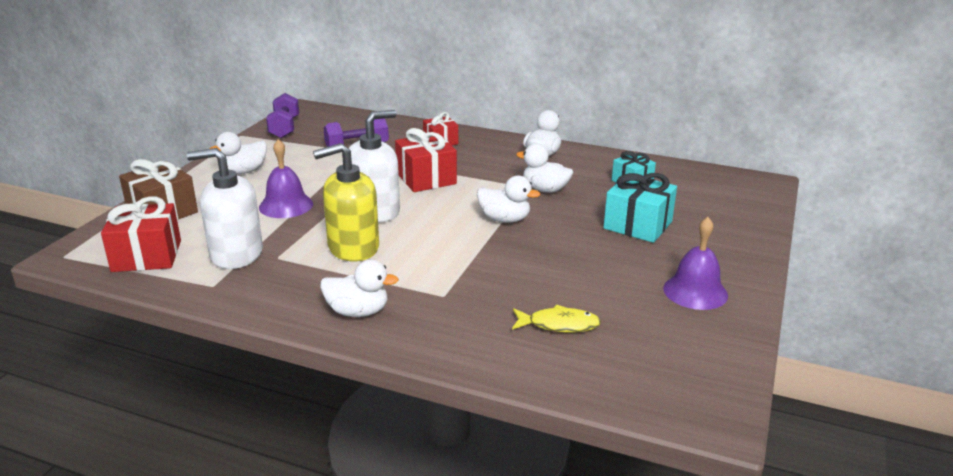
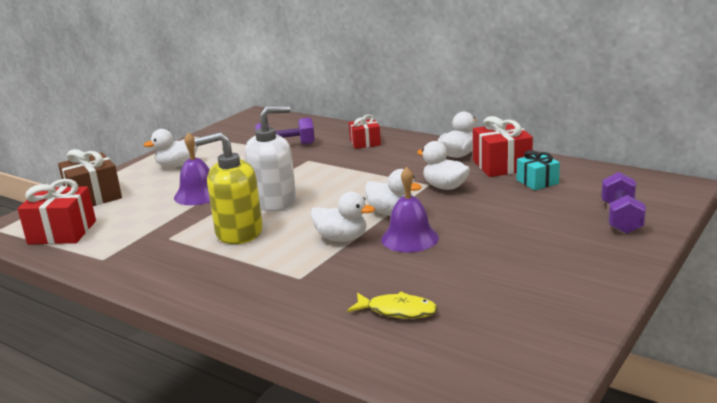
camera: 15 degrees right, 5 degrees down
white soap dispenser [187,148,263,269] -> none
purple dumbbell [266,93,299,138] -> purple dumbbell moved to [601,172,646,234]
white duck [320,260,399,317] -> white duck moved to [310,192,375,242]
red gift [395,128,457,192] -> red gift moved to [473,116,533,177]
turquoise gift [603,173,677,243] -> none
purple bell [663,217,728,310] -> purple bell moved to [381,167,439,252]

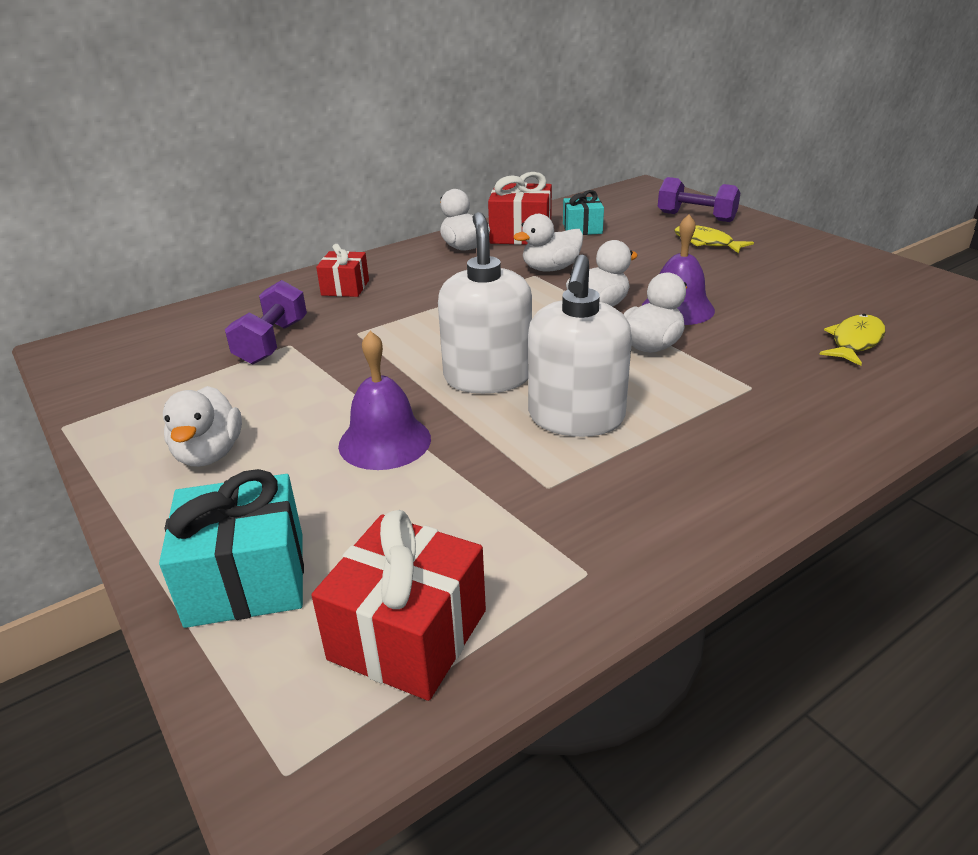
camera: 70 degrees left, 10 degrees up
brown gift [58,149,122,206] -> turquoise gift [159,469,304,628]
yellow soap dispenser [194,132,263,244] -> white soap dispenser [528,255,632,437]
none -> yellow fish [674,225,754,254]

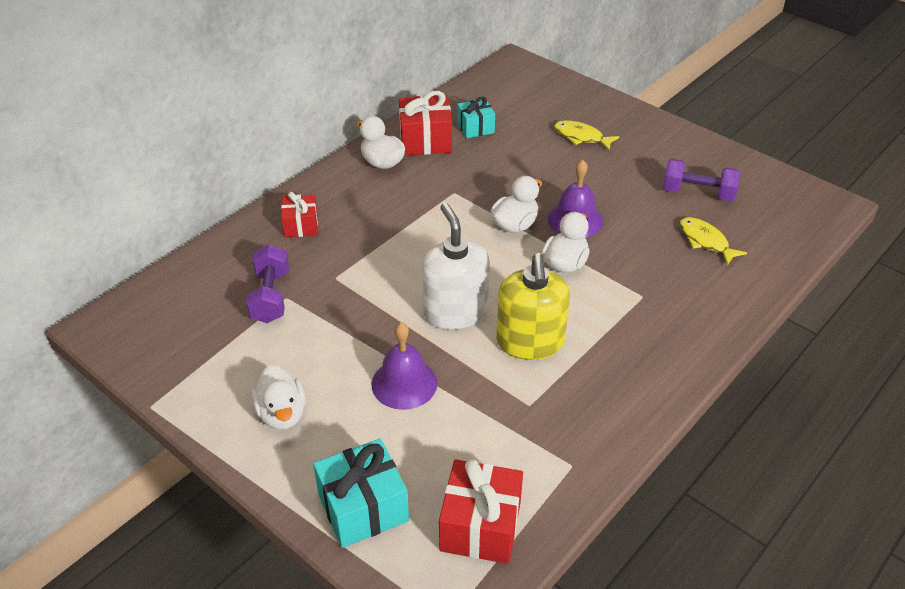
camera: 15 degrees left, 10 degrees up
white duck [513,214,583,272] -> none
white soap dispenser [528,255,632,437] -> yellow soap dispenser [496,253,570,360]
purple dumbbell [658,177,741,222] -> purple dumbbell moved to [663,159,741,201]
yellow fish [819,314,885,366] -> yellow fish turned 60 degrees counterclockwise [680,217,747,266]

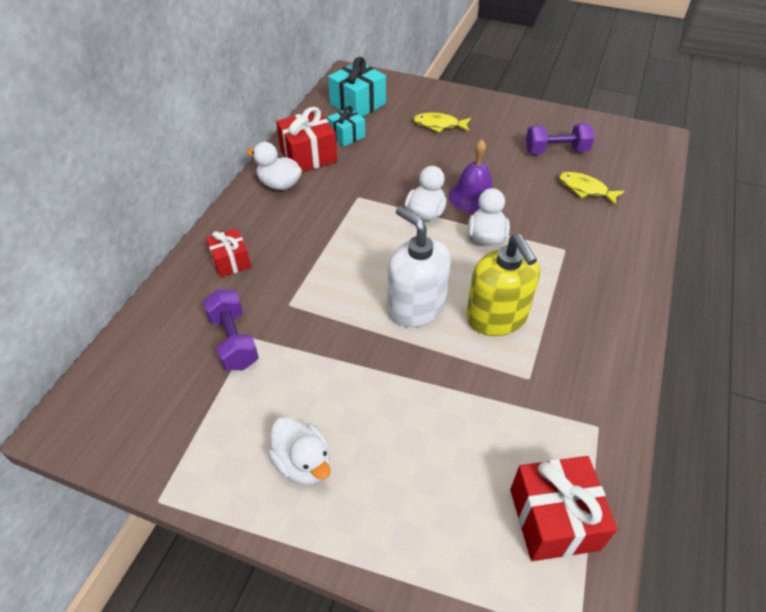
camera: 20 degrees left, 5 degrees up
turquoise gift [313,439,409,548] -> turquoise gift moved to [328,57,386,117]
purple bell [372,322,437,410] -> none

